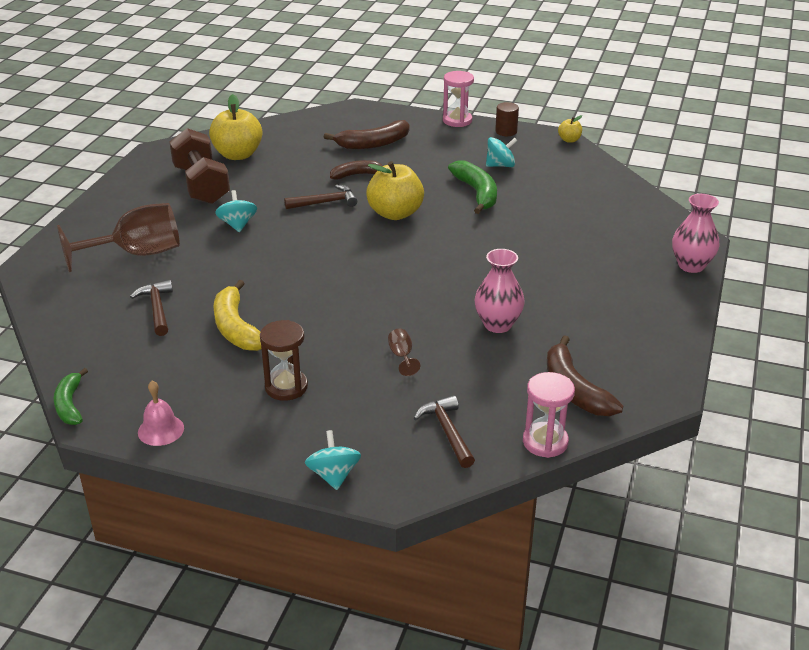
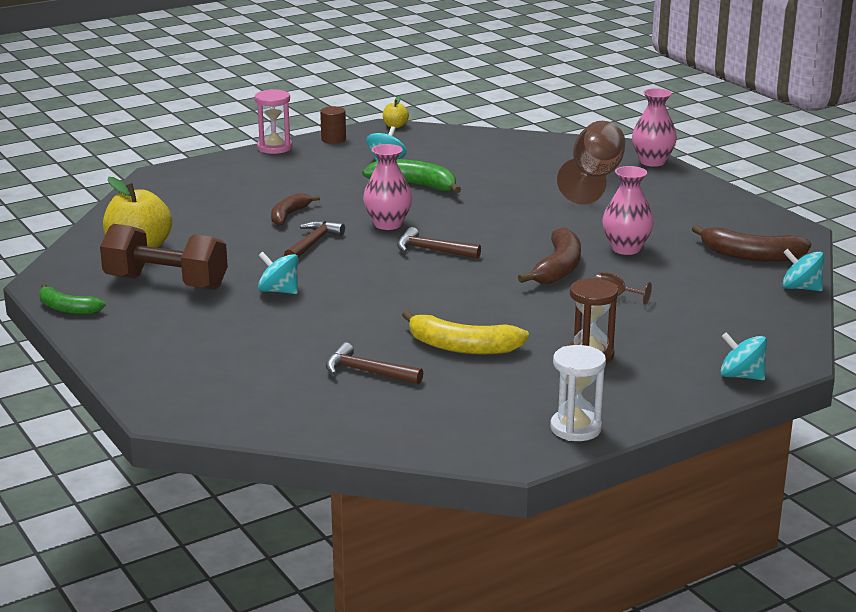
camera: 50 degrees left, 10 degrees down
green banana [54,368,88,425] -> green banana moved to [39,284,106,315]
brown goblet [57,203,180,273] -> brown goblet moved to [557,121,625,205]
pink bell [138,381,184,446] -> white hourglass [550,345,606,441]
brown banana [324,120,409,149] -> brown banana moved to [518,228,581,284]
yellow apple [366,161,424,220] -> pink vase [363,144,412,230]
brown hammer [414,395,475,468] -> brown hammer moved to [397,227,481,258]
pink hourglass [523,372,575,458] -> turquoise spinning top [782,249,824,291]

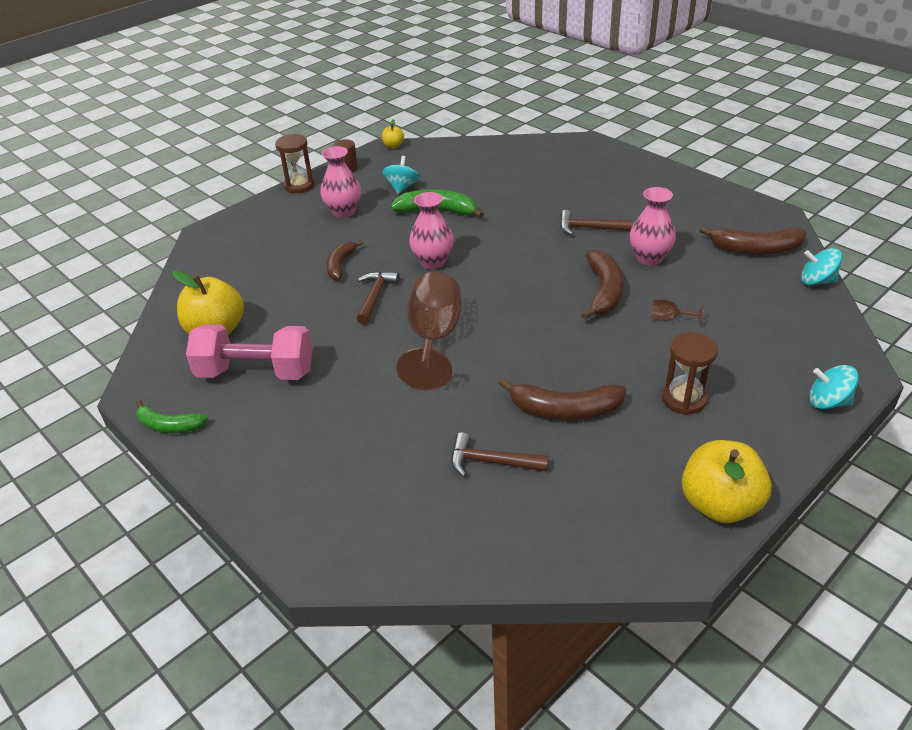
camera: 10 degrees left, 15 degrees up
brown dumbbell [100,224,228,290] -> pink dumbbell [186,324,313,380]
pink hourglass [255,89,292,154] -> brown hourglass [275,134,315,193]
turquoise spinning top [258,252,298,294] -> none
brown hammer [397,227,481,258] -> brown hammer moved to [560,210,632,235]
yellow banana [402,310,529,355] -> brown banana [499,378,626,420]
white hourglass [550,345,606,441] -> yellow apple [682,440,772,523]
brown goblet [557,121,625,205] -> brown goblet moved to [396,272,462,390]
pink vase [632,88,677,167] -> pink vase moved to [320,146,361,218]

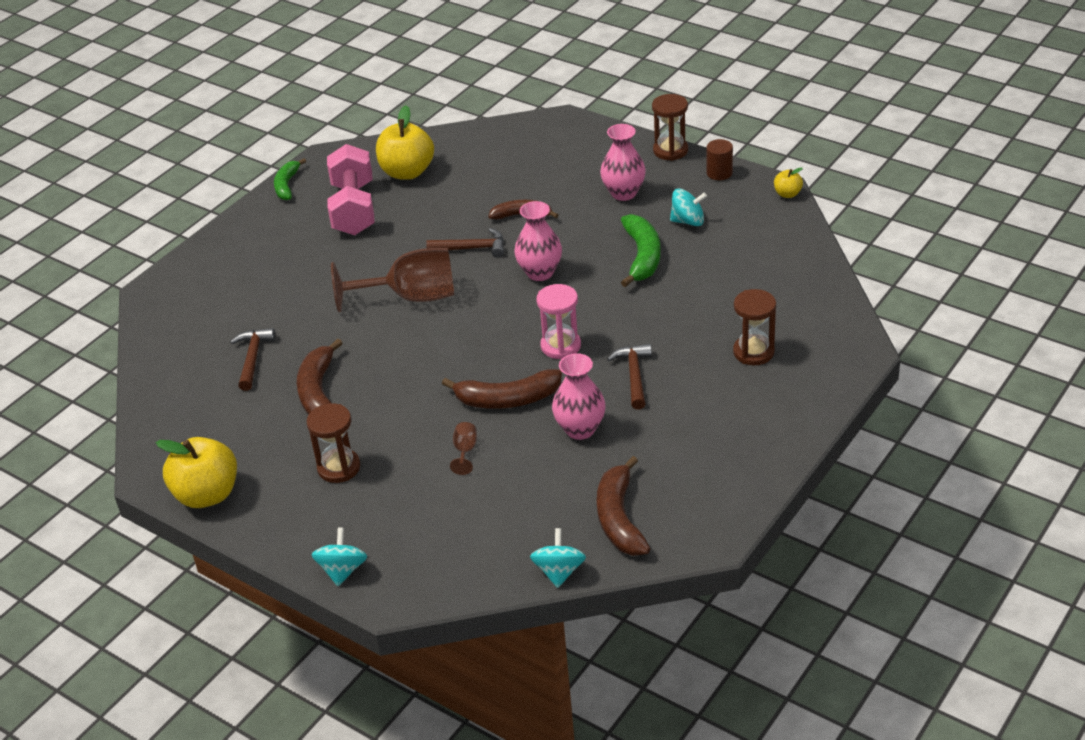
camera: 80 degrees right, 0 degrees up
none -> pink hourglass [536,284,581,359]
none -> brown hourglass [733,289,776,365]

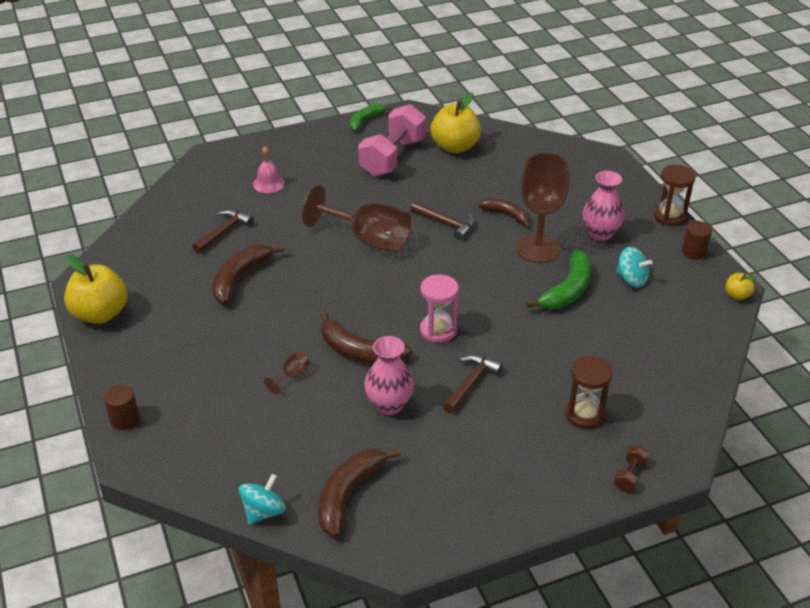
camera: 30 degrees right, 0 degrees up
brown hourglass [307,403,360,483] -> none
turquoise spinning top [312,528,367,586] -> brown cylinder [104,384,139,430]
pink vase [514,201,562,281] -> none
none -> pink bell [253,146,285,193]
none -> brown goblet [516,153,570,263]
none -> brown dumbbell [614,445,649,491]

